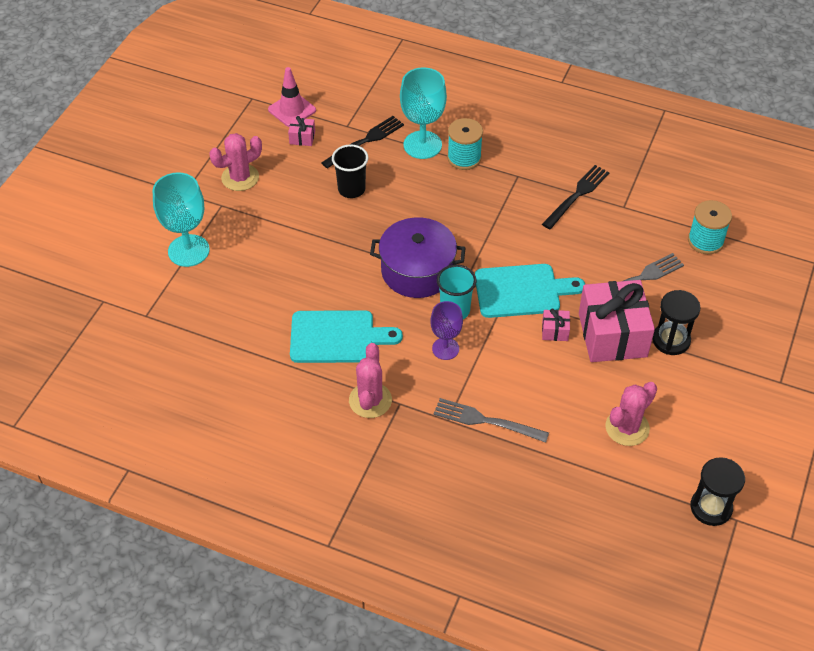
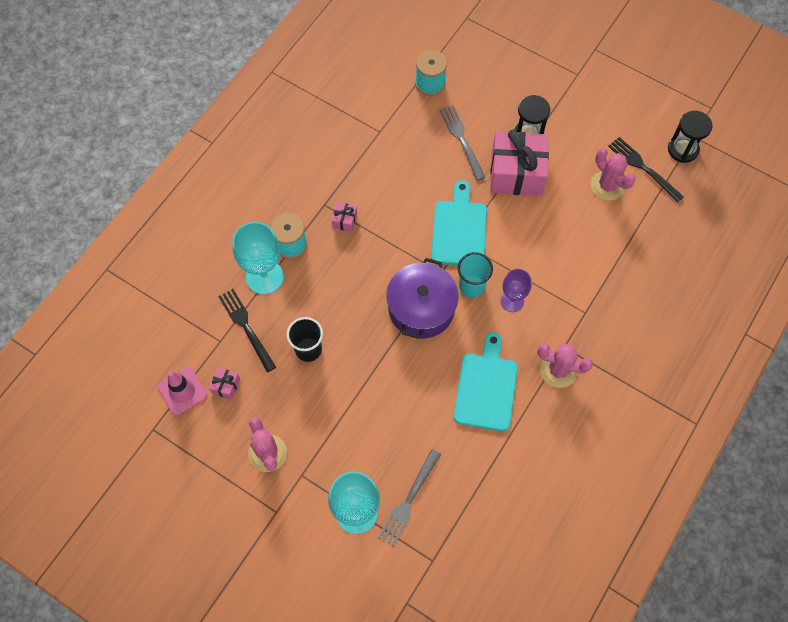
camera: 80 degrees left, 15 degrees up
grey fork [434,398,549,443] -> grey fork moved to [378,449,441,547]
black fork [542,165,609,229] -> black fork moved to [608,137,684,203]
pink gift [542,308,570,341] -> pink gift moved to [332,202,357,232]

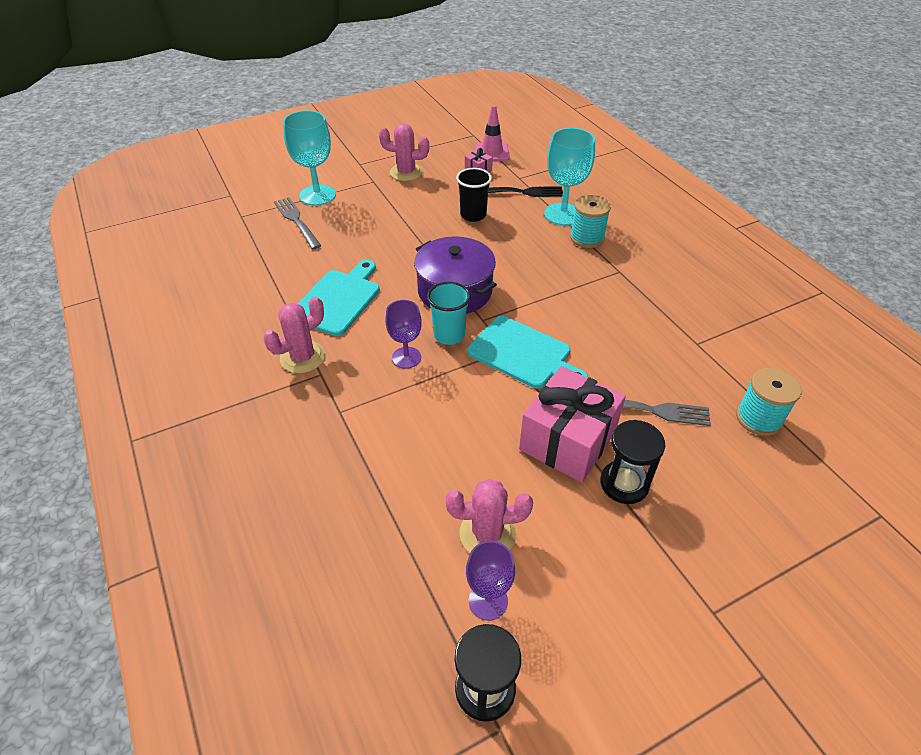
camera: 120 degrees right, 20 degrees down
pink gift [332,202,357,232] -> none
turquoise cutting board [454,332,518,431] -> turquoise cutting board turned 105 degrees counterclockwise [298,260,380,336]
black fork [608,137,684,203] -> purple goblet [466,541,515,621]

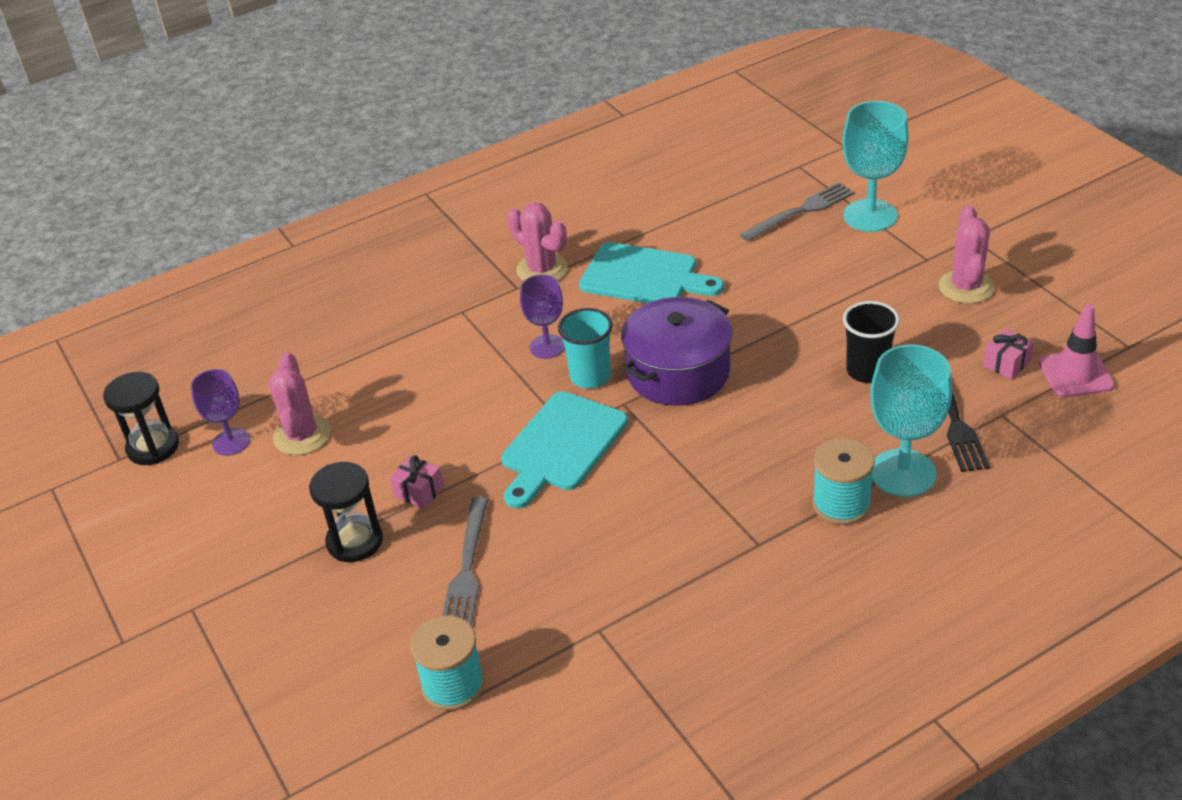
camera: 90 degrees right, 5 degrees down
pink gift [519,366,626,482] -> pink gift [390,455,444,509], size x0.41

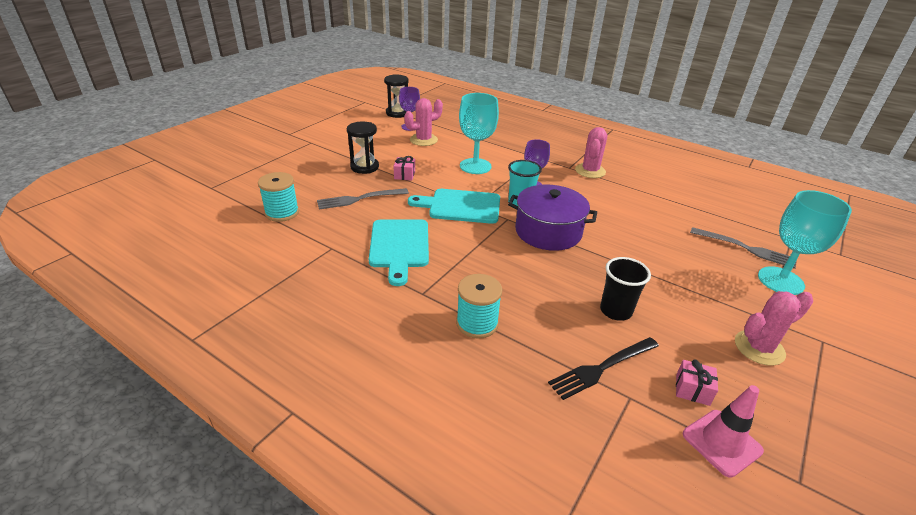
camera: 60 degrees right, 5 degrees down
turquoise cutting board [579,242,724,303] -> turquoise cutting board moved to [369,219,429,286]
turquoise goblet [870,345,952,497] -> turquoise goblet moved to [459,93,499,174]

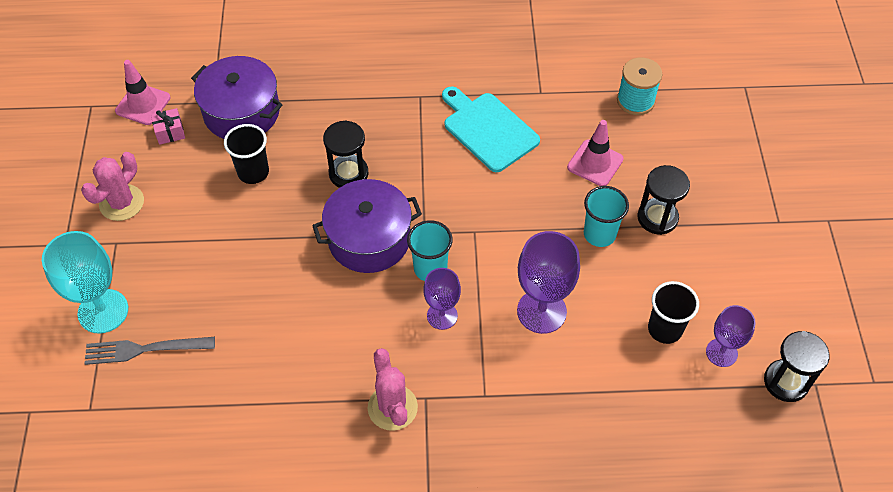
camera: 145 degrees right, 20 degrees up
grey fork [317,188,409,210] -> pink traffic cone [567,120,624,186]
pink gift [393,156,415,181] -> turquoise cup [584,186,629,247]
pink cactus [404,98,443,146] -> black cup [648,281,699,344]
turquoise cutting board [408,189,500,224] -> none
turquoise spool [456,274,502,339] -> none
turquoise goblet [459,93,499,174] -> purple goblet [517,231,580,334]
black fork [548,337,659,400] -> purple pot [191,56,282,139]
none -> black hourglass [323,120,368,188]

